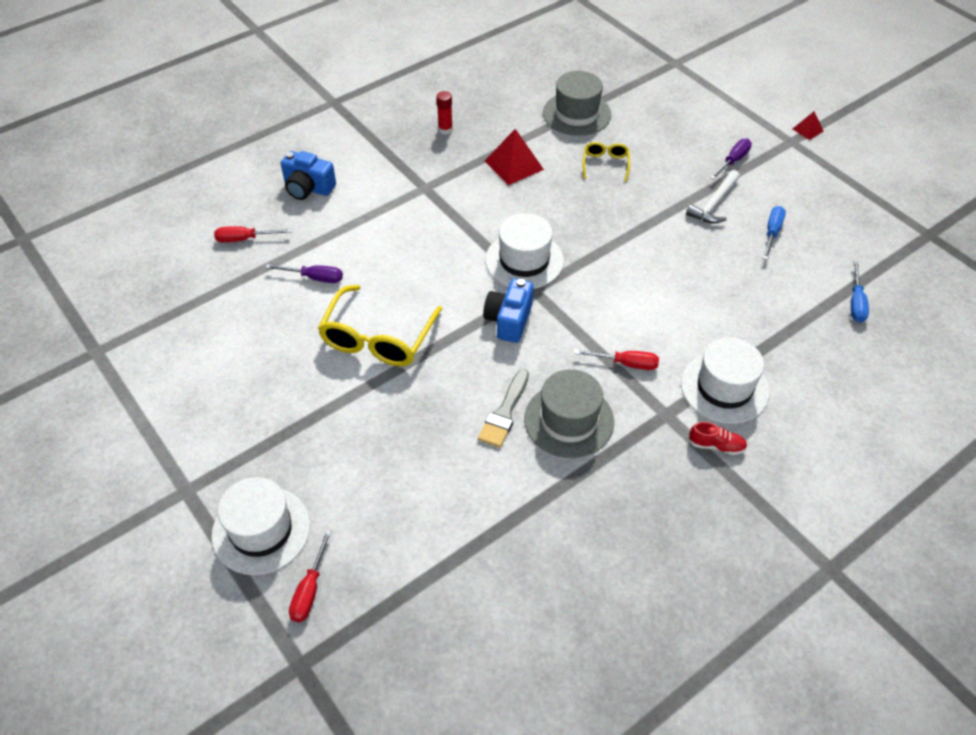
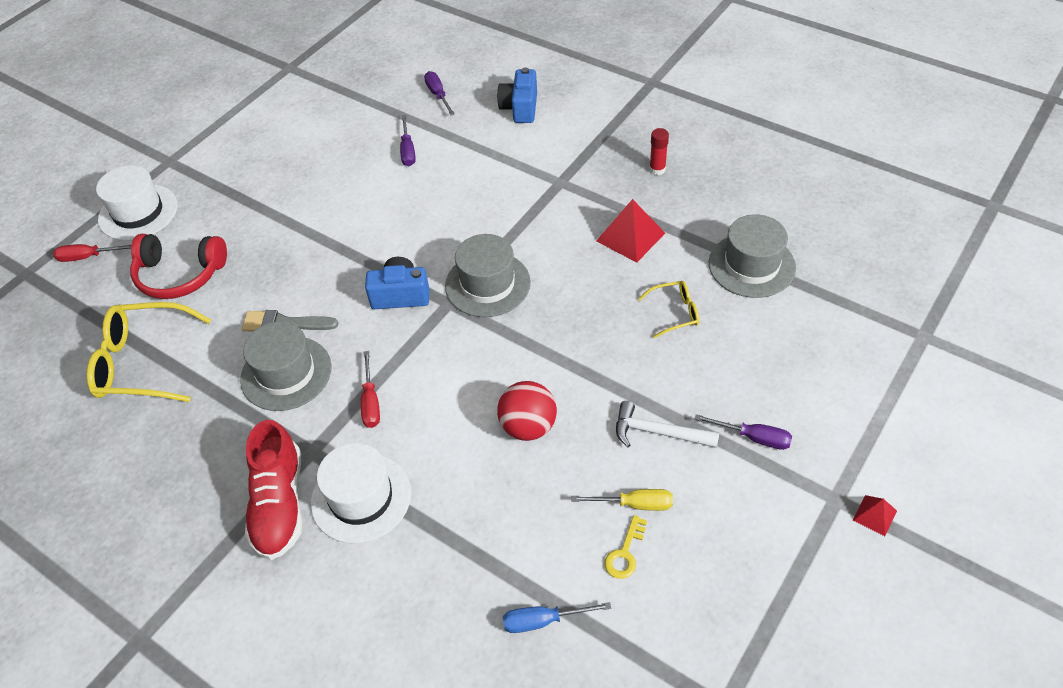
camera: 75 degrees right, 0 degrees up
red screwdriver [214,226,292,242] -> purple screwdriver [424,71,455,115]
yellow glasses [318,285,442,366] -> yellow glasses moved to [86,302,211,402]
white hat [485,213,564,289] -> grey hat [445,234,531,317]
red shoe [688,422,747,455] -> red shoe [245,420,302,560], size x2.11
blue screwdriver [763,206,786,260] -> yellow screwdriver [571,489,673,511]
none -> red headphones [130,234,227,299]
none -> red ball [497,381,557,441]
none -> yellow key [604,515,647,579]

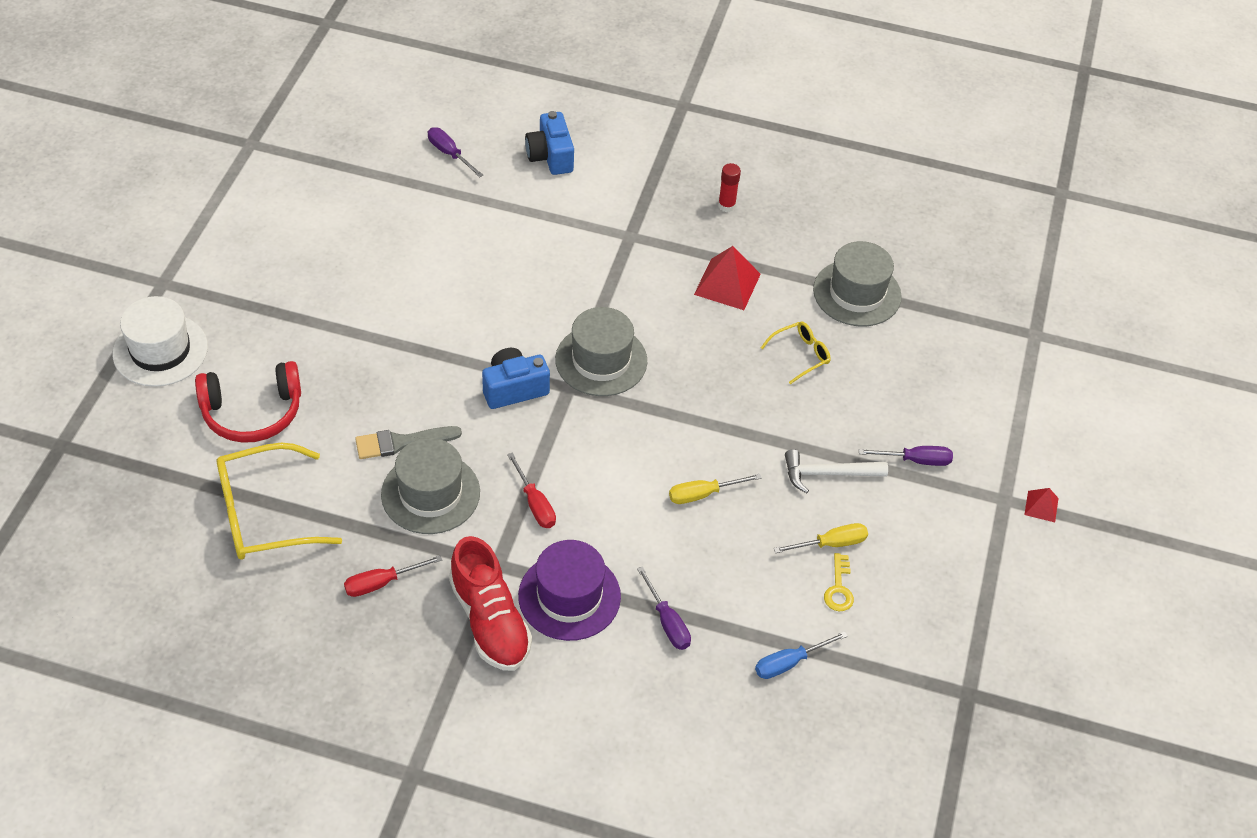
camera: 25 degrees left, 0 degrees up
red screwdriver [53,244,131,262] -> red screwdriver moved to [344,555,442,597]
white hat [311,443,411,544] -> purple hat [518,540,621,641]
purple screwdriver [400,115,416,166] -> purple screwdriver moved to [637,566,691,650]
red ball [497,381,557,441] -> yellow screwdriver [669,474,762,504]

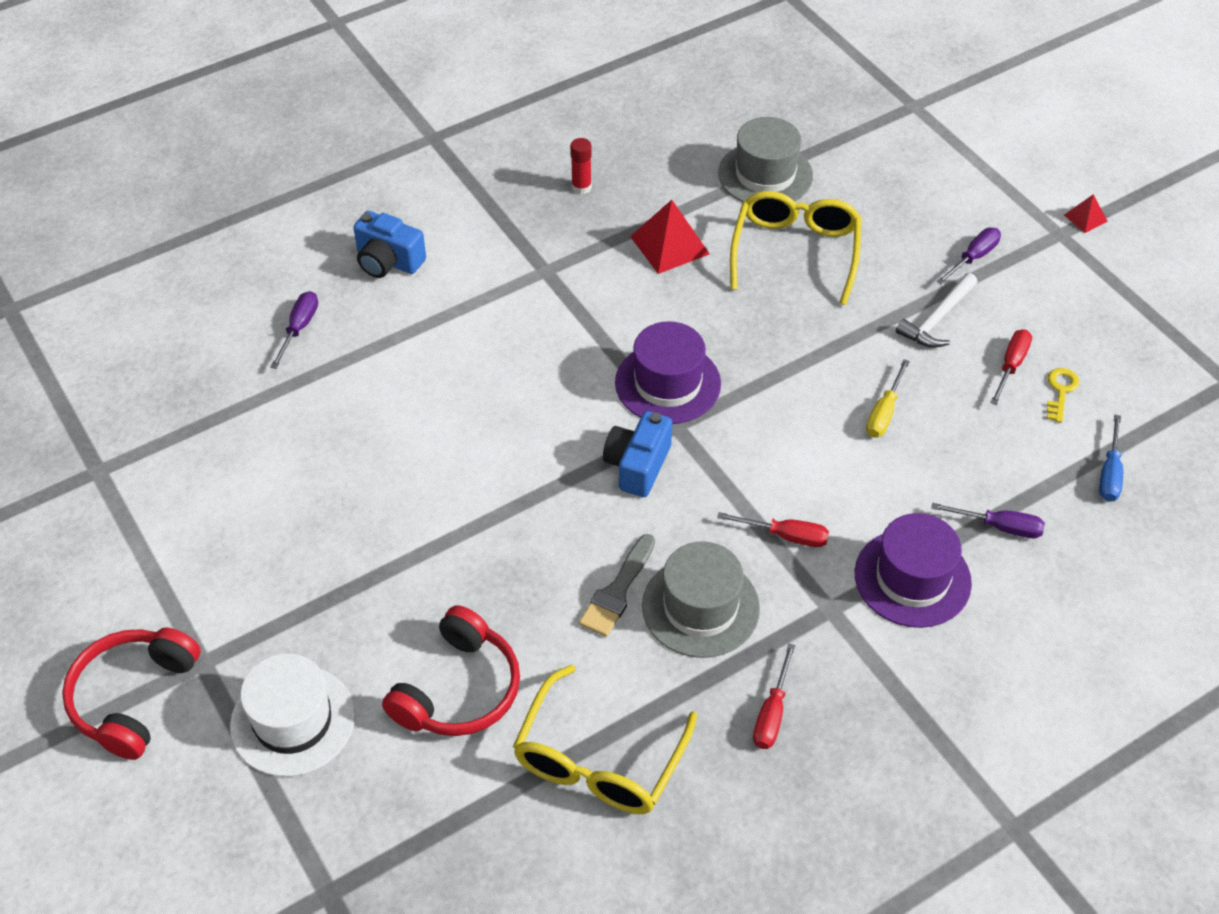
camera: 45 degrees left, 0 degrees up
purple screwdriver [428,127,483,178] -> purple screwdriver turned 105 degrees clockwise [270,291,318,369]
red shoe [449,536,532,671] -> none
grey hat [555,307,647,396] -> purple hat [615,321,721,424]
yellow glasses [761,321,831,384] -> yellow glasses [730,191,862,305], size x1.95
yellow screwdriver [774,523,868,553] -> red screwdriver [990,329,1032,405]
yellow key [824,553,854,611] -> yellow key turned 120 degrees counterclockwise [1047,368,1079,423]
none -> red headphones [62,627,201,760]

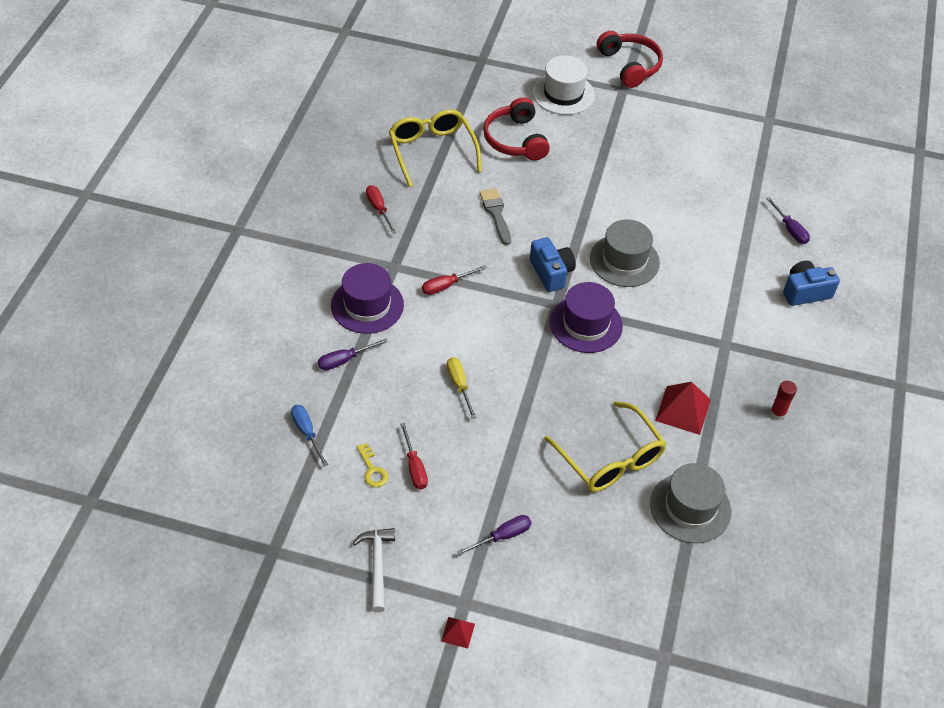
camera: 135 degrees right, 0 degrees up
grey hat [642,541,760,658] -> grey hat moved to [590,219,660,287]
white hammer [896,273,978,348] -> white hammer moved to [353,528,395,612]
purple screwdriver [936,227,1001,285] -> purple screwdriver turned 120 degrees counterclockwise [457,515,532,556]

